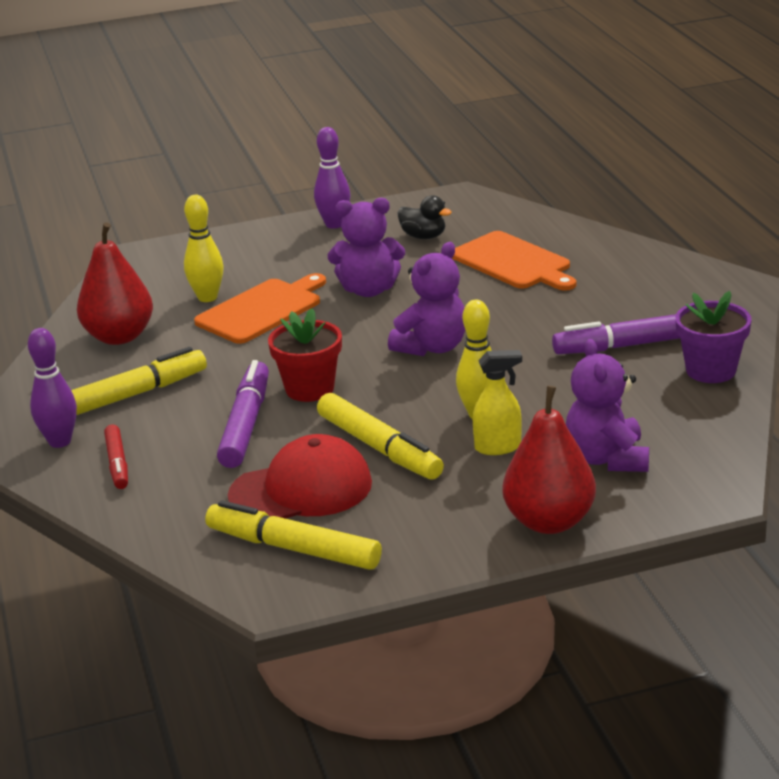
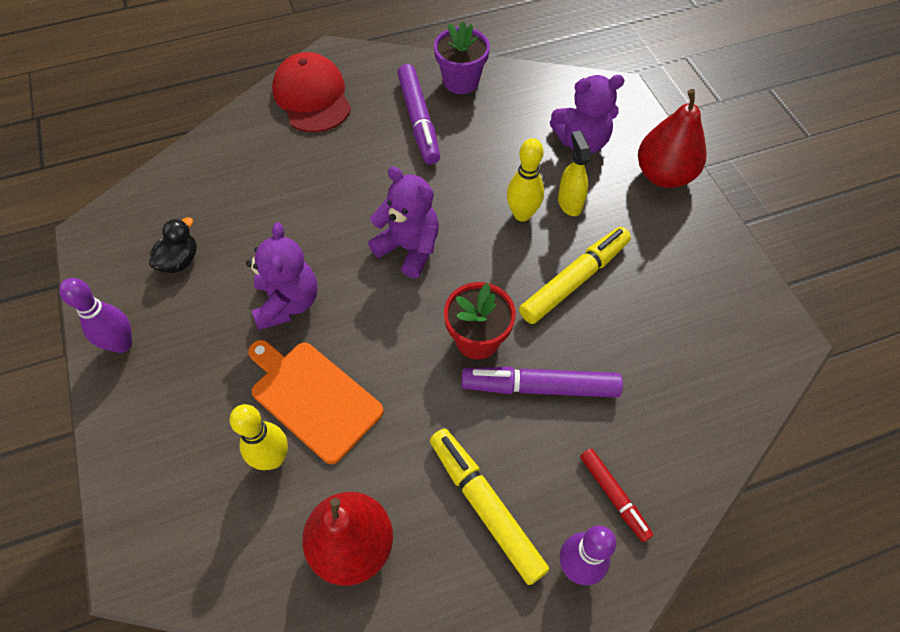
camera: 95 degrees left, 30 degrees up
red marker [104,425,128,489] -> red marker turned 75 degrees clockwise [580,448,653,542]
yellow marker [205,500,382,570] -> none
red cap [228,434,372,519] -> red cap moved to [272,52,351,132]
orange cutting board [452,231,576,291] -> none

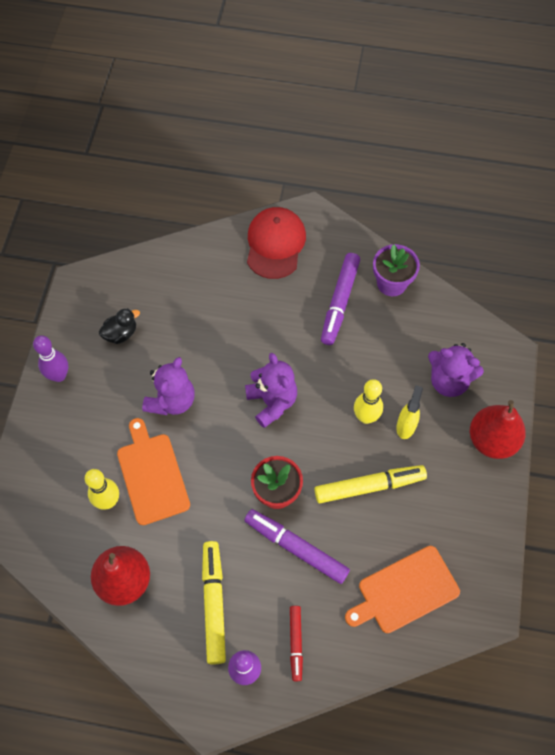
camera: 30 degrees right, 5 degrees up
none -> orange cutting board [345,546,460,633]

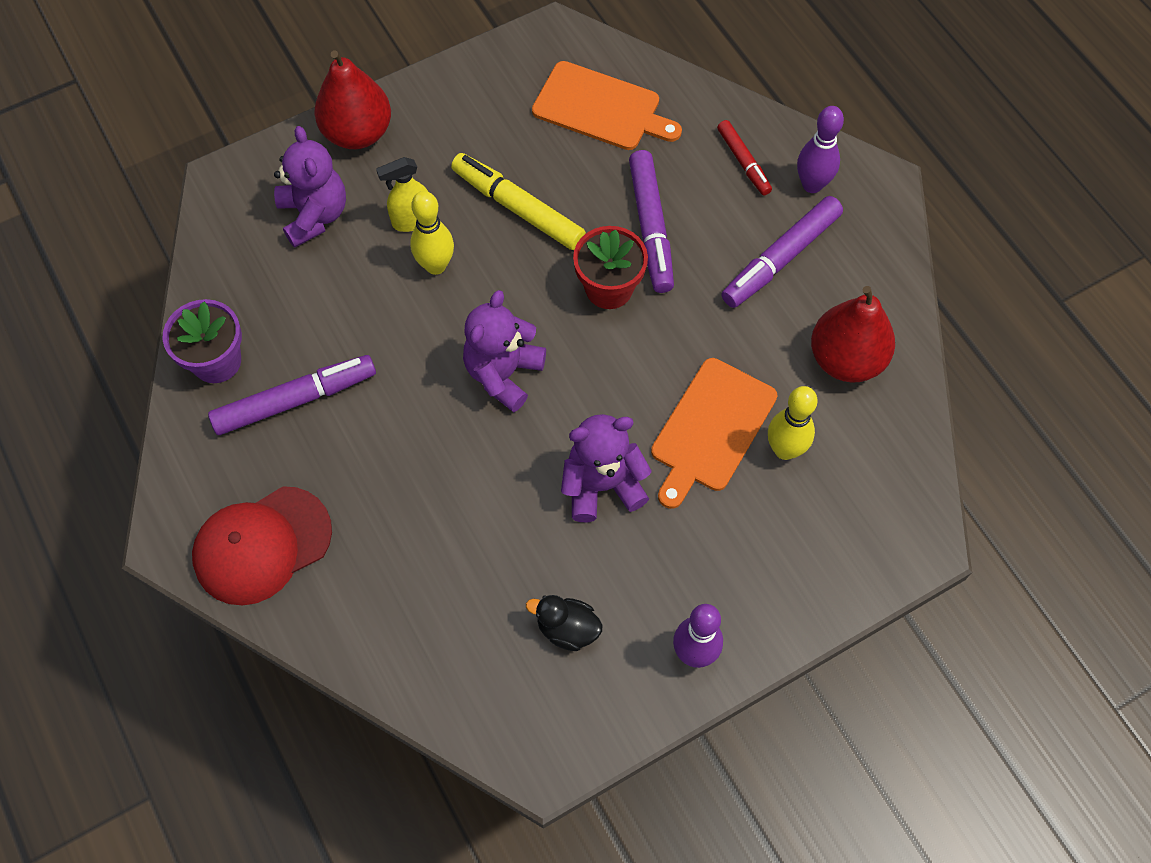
camera: 130 degrees left, 0 degrees up
yellow marker [202,541,226,664] -> purple marker [721,196,843,308]
red marker [290,606,303,681] -> red marker turned 105 degrees clockwise [717,120,772,195]

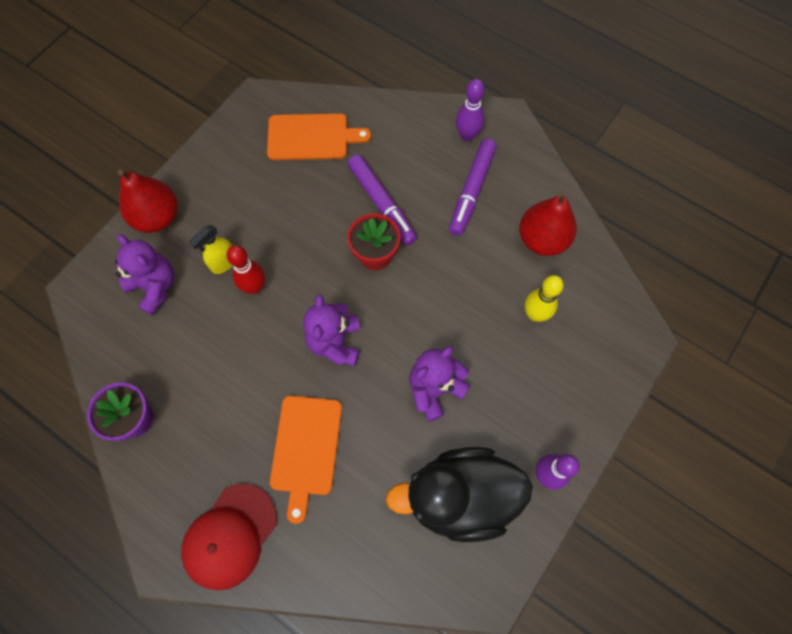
camera: 25 degrees left, 5 degrees up
purple marker [208,355,376,435] -> none
yellow bowling pin [410,191,454,275] -> red bowling pin [227,245,265,294]
yellow marker [451,153,586,250] -> none
black duck [526,595,603,651] -> black duck [386,447,533,542], size x2.45
orange cutting board [651,358,777,509] -> orange cutting board moved to [270,396,342,524]
red marker [717,120,772,195] -> none

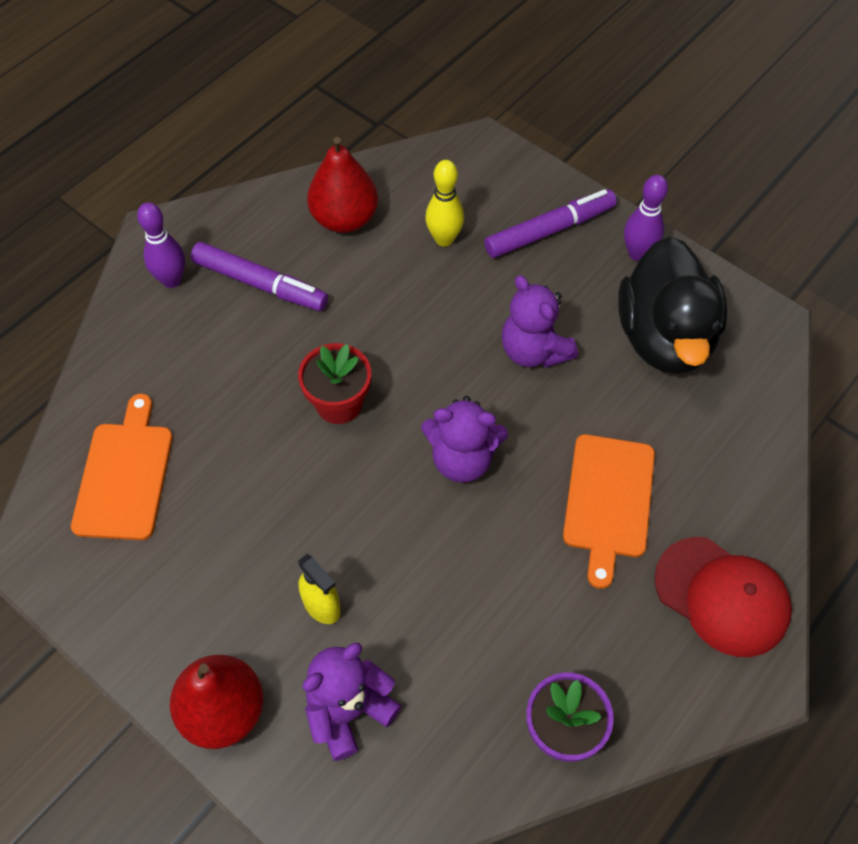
camera: 85 degrees left, 10 degrees down
red bowling pin [227,245,265,294] -> none
orange cutting board [270,396,342,524] -> orange cutting board turned 90 degrees clockwise [563,434,655,589]
purple marker [348,154,417,245] -> purple marker moved to [484,189,617,258]

